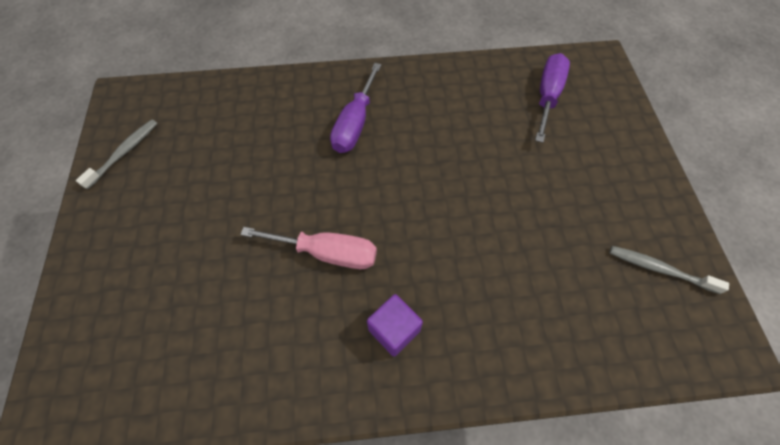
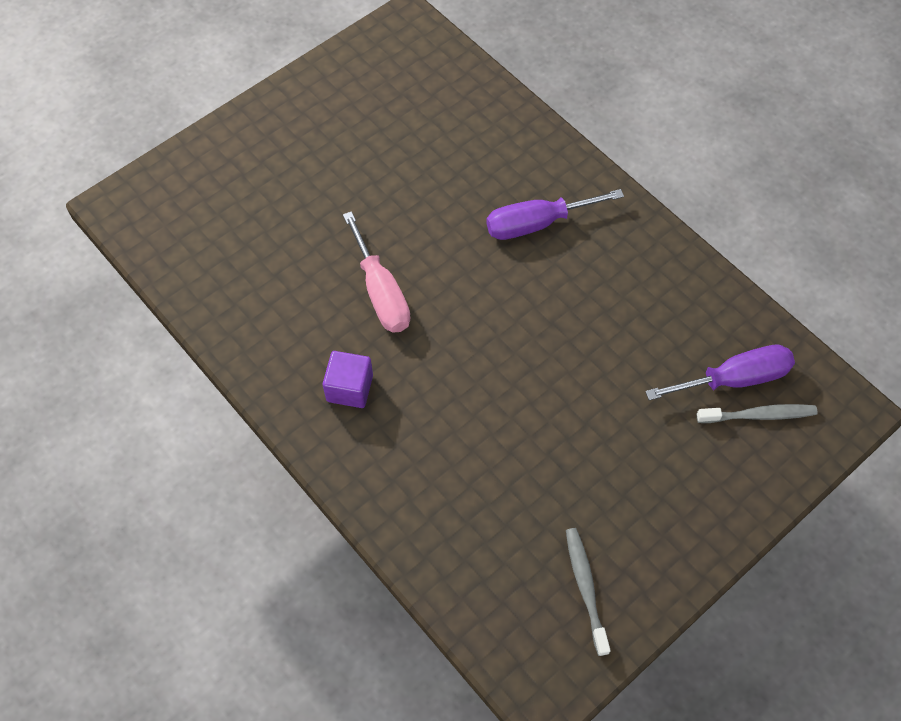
camera: 55 degrees right, 0 degrees up
grey toothbrush [76,119,158,189] -> grey toothbrush moved to [697,404,818,423]

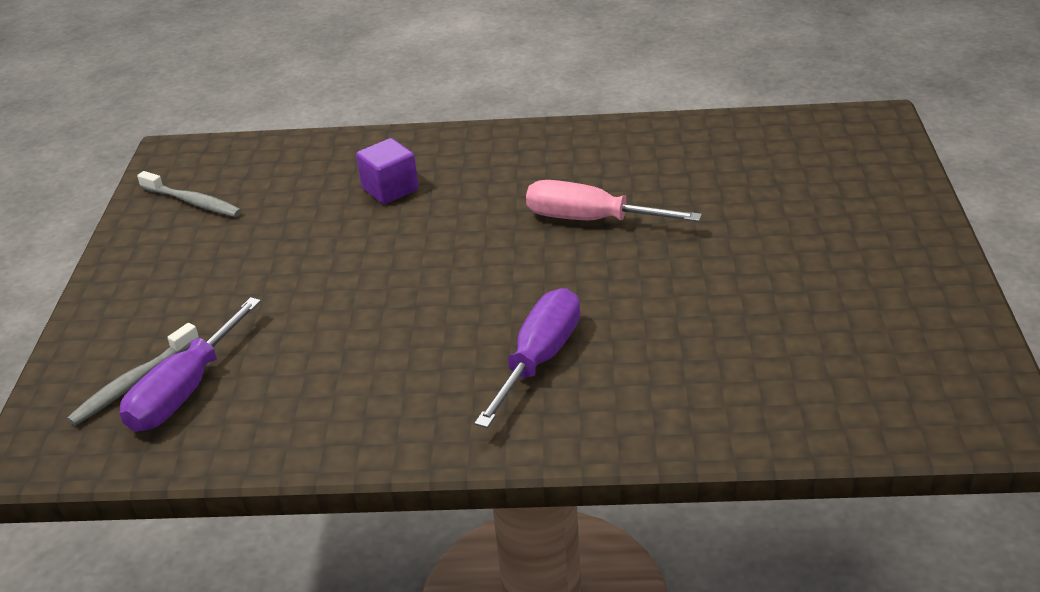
camera: 135 degrees right, 25 degrees down
purple cube [322,351,373,408] -> purple cube moved to [356,138,419,204]

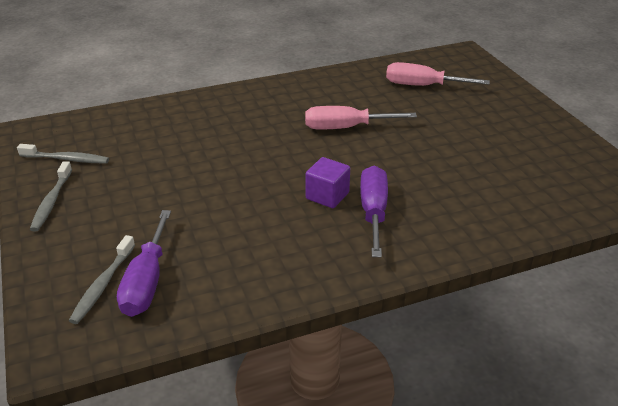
camera: 25 degrees left, 0 degrees up
purple cube [356,138,419,204] -> purple cube moved to [305,157,350,208]
none -> grey toothbrush [30,161,72,232]
none -> pink screwdriver [386,62,490,86]

